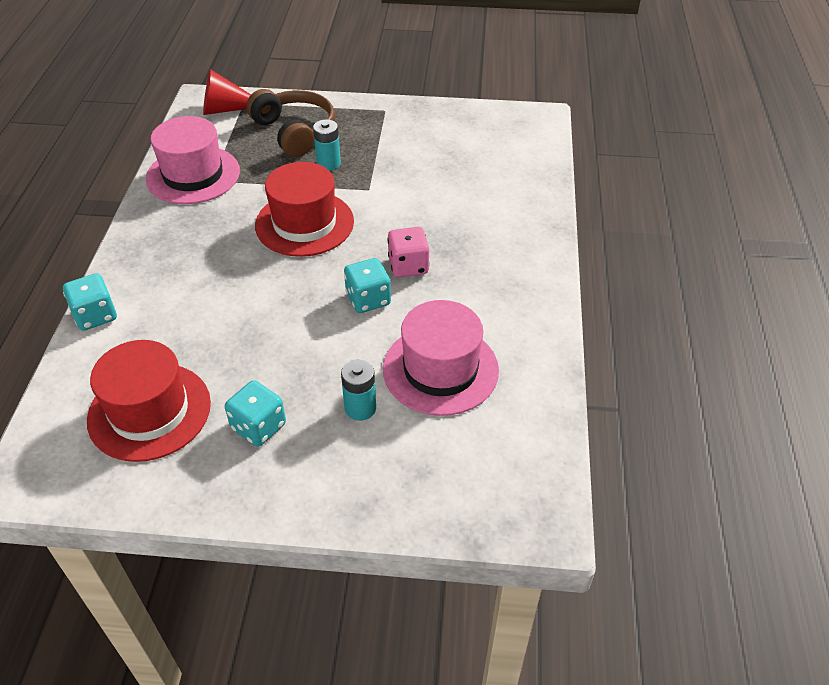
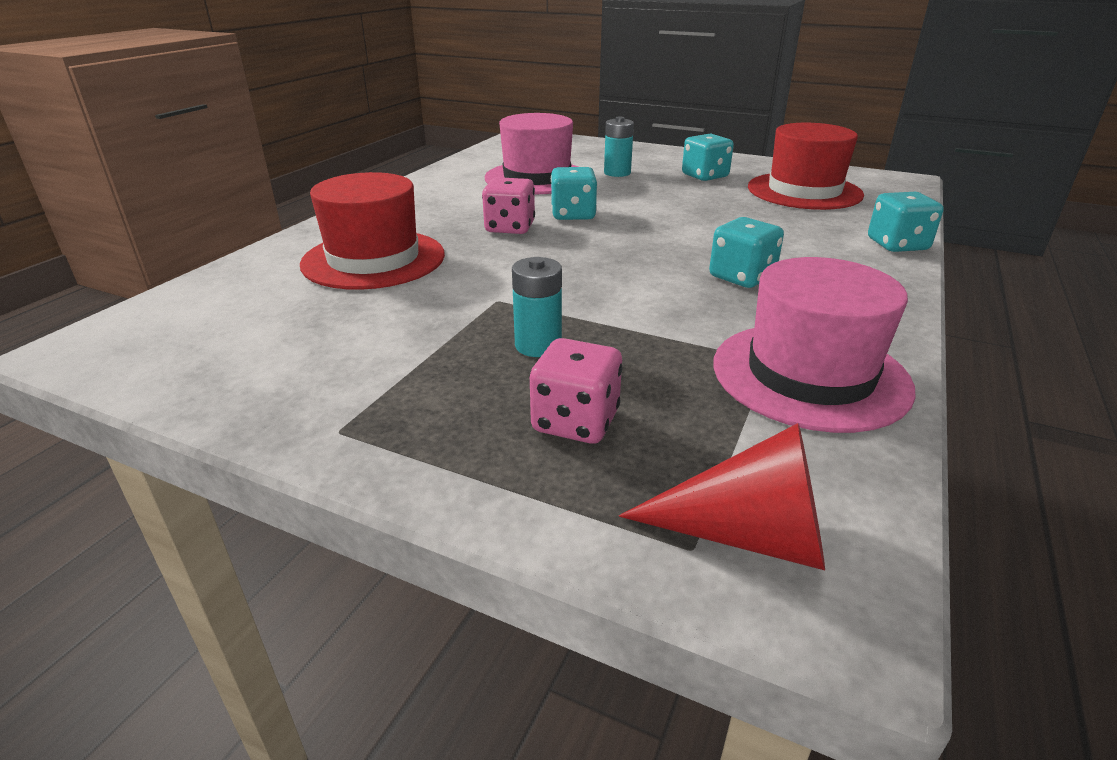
camera: 160 degrees left, 15 degrees down
brown headphones [246,89,335,157] -> pink dice [530,338,622,444]
red hat [255,162,354,257] -> red hat moved to [300,172,445,290]
none -> turquoise dice [709,217,784,288]

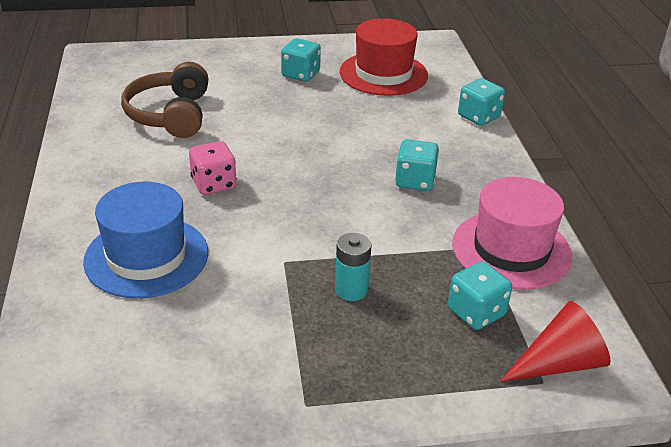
camera: 35 degrees left, 5 degrees up
red hat [300,172,445,290] -> blue hat [83,181,208,299]
pink hat [485,113,579,194] -> brown headphones [121,62,209,138]
pink dice [530,338,622,444] -> none
turquoise dice [551,167,597,220] -> turquoise dice moved to [448,261,512,330]
turquoise battery [604,117,634,177] -> none

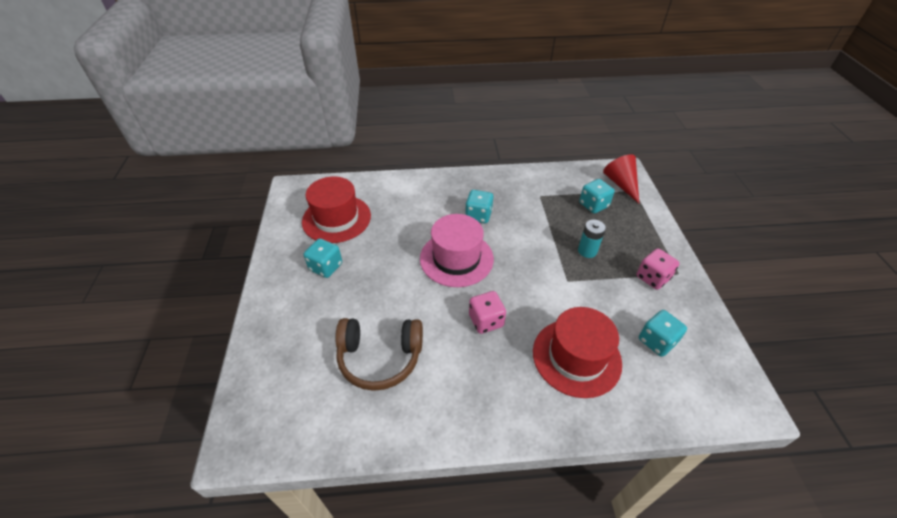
camera: 85 degrees left, 10 degrees up
blue hat [83,181,208,299] -> red hat [533,307,622,398]
pink hat [452,177,572,290] -> pink hat moved to [420,214,494,287]
turquoise dice [458,78,505,126] -> turquoise dice moved to [639,310,687,357]
none -> pink dice [636,248,679,290]

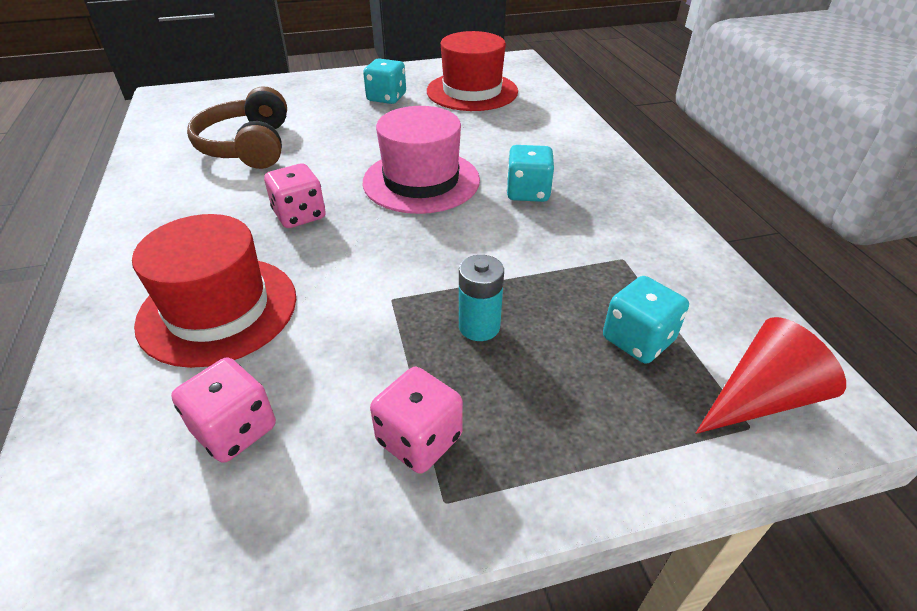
camera: 80 degrees right, 5 degrees down
turquoise dice [639,310,687,357] -> pink dice [171,357,276,463]

